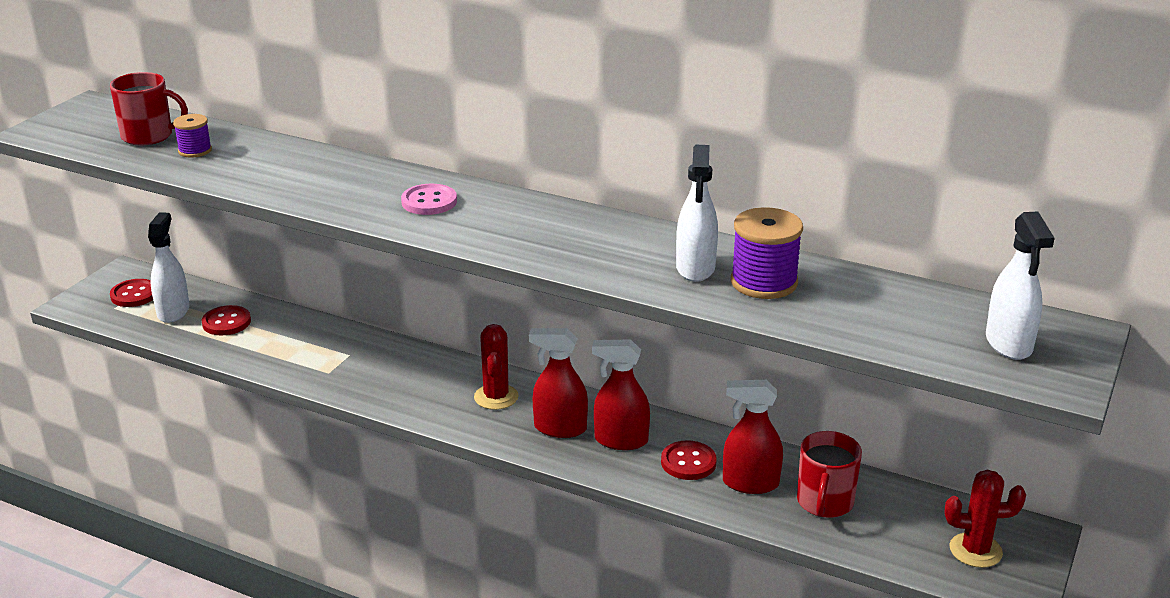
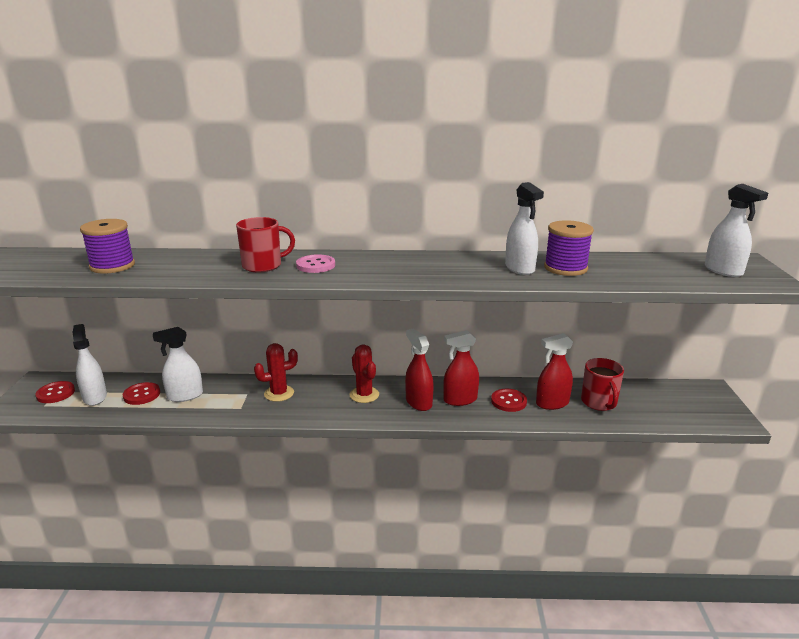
camera: 25 degrees left, 5 degrees down
red mug [110,72,188,145] -> red mug moved to [236,217,295,272]
purple spool [173,114,212,158] -> purple spool [80,219,135,274], size x1.71
red spray bottle [529,328,588,438] -> red spray bottle turned 75 degrees clockwise [405,329,434,411]
red cactus [944,470,1026,568] -> red cactus moved to [254,343,298,402]
none -> white spray bottle [153,327,203,402]

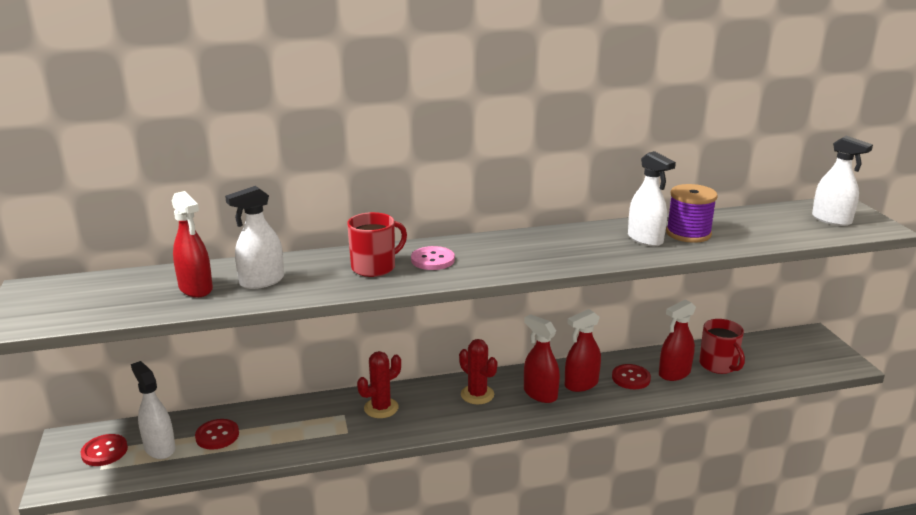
camera: 15 degrees left, 0 degrees up
purple spool [80,219,135,274] -> red spray bottle [172,191,213,297]
white spray bottle [153,327,203,402] -> white spray bottle moved to [225,186,284,289]

